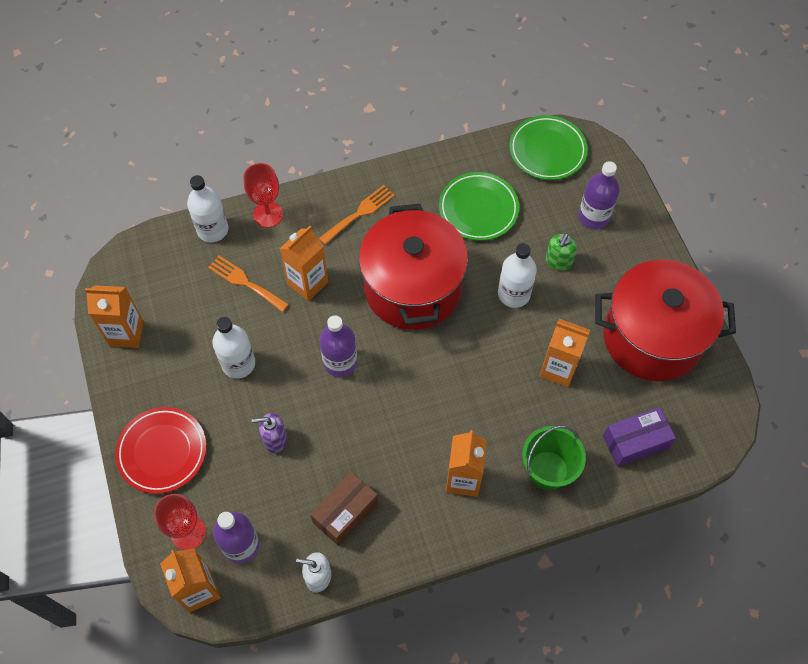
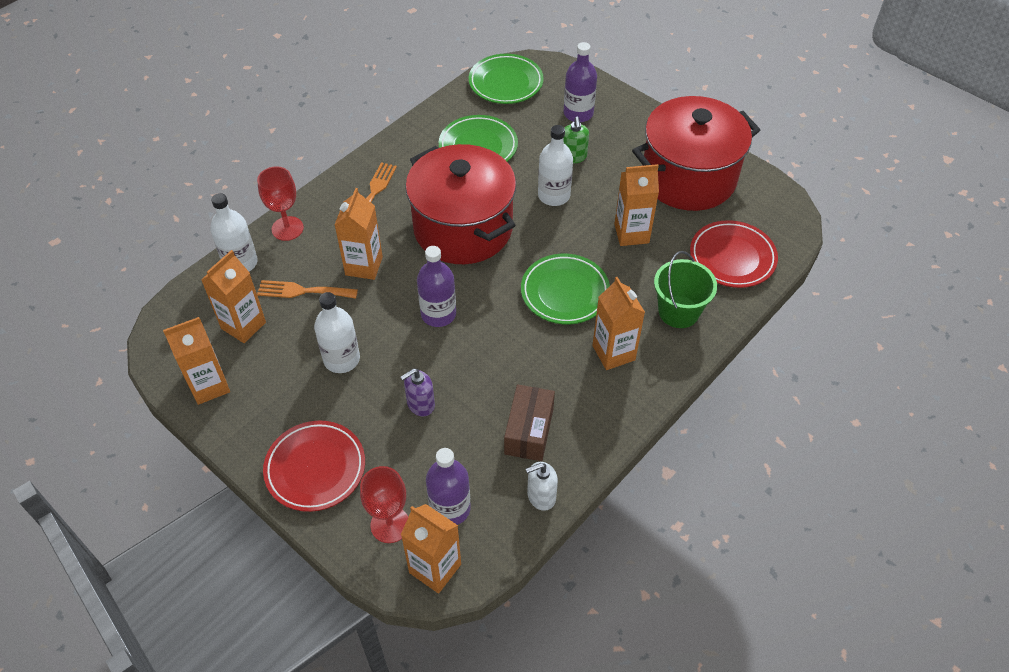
camera: 30 degrees left, 10 degrees down
purple box [603,407,676,467] -> red plate [690,220,778,288]
none -> orange carton [201,250,266,343]
none -> green plate [521,254,610,324]

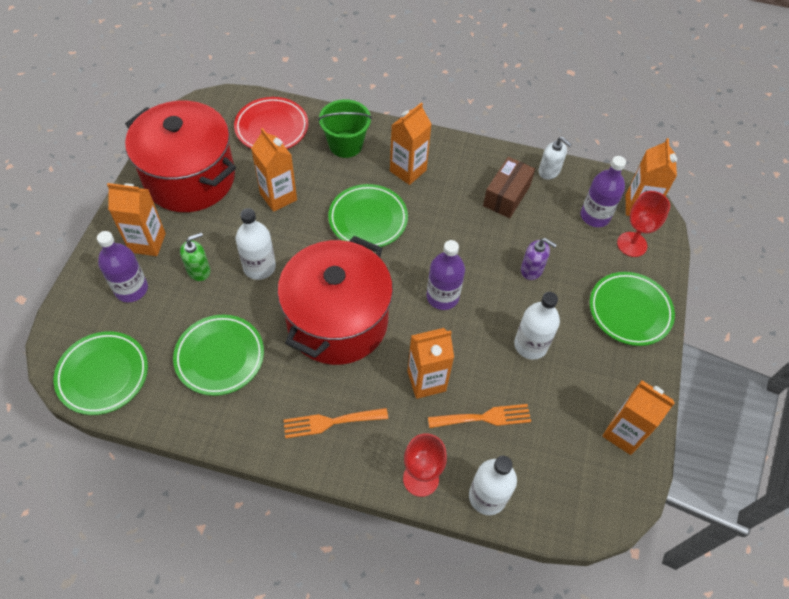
camera: 120 degrees left, 5 degrees up
orange carton [201,250,266,343] -> orange carton moved to [107,183,166,256]
orange fork [257,280,358,298] -> orange fork turned 75 degrees counterclockwise [428,404,531,428]
red plate [263,421,365,512] -> green plate [590,272,675,346]
brown box [504,384,555,461] -> brown box turned 45 degrees counterclockwise [483,157,535,218]

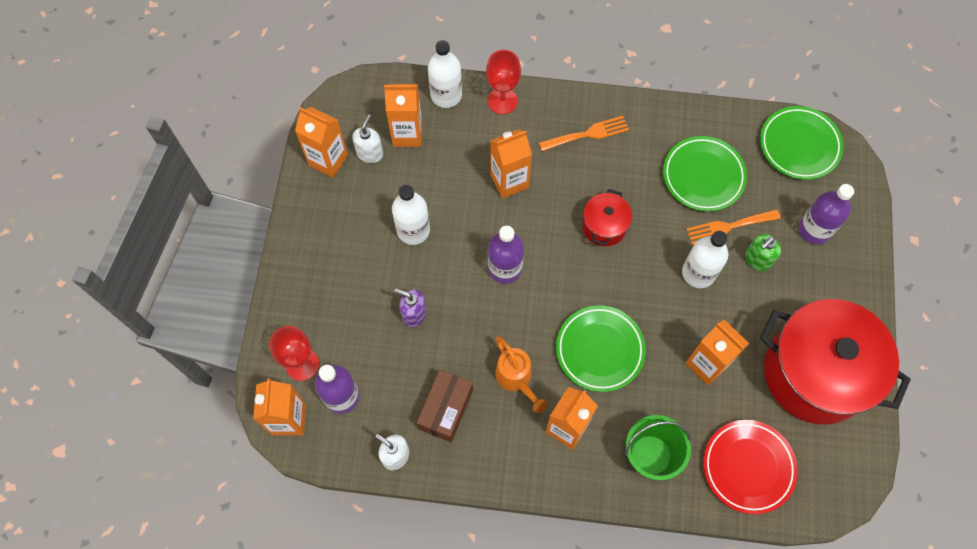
camera: 175 degrees right, 10 degrees up
orange carton [107,183,166,256] -> orange carton moved to [384,84,422,147]
red pot [277,236,393,365] -> red pot [582,189,632,246], size x0.45
orange fork [428,404,531,428] -> orange fork moved to [686,209,781,245]
green plate [590,272,675,346] -> none
none -> white soap dispenser [352,114,383,163]
none -> orange watering can [495,336,547,413]

